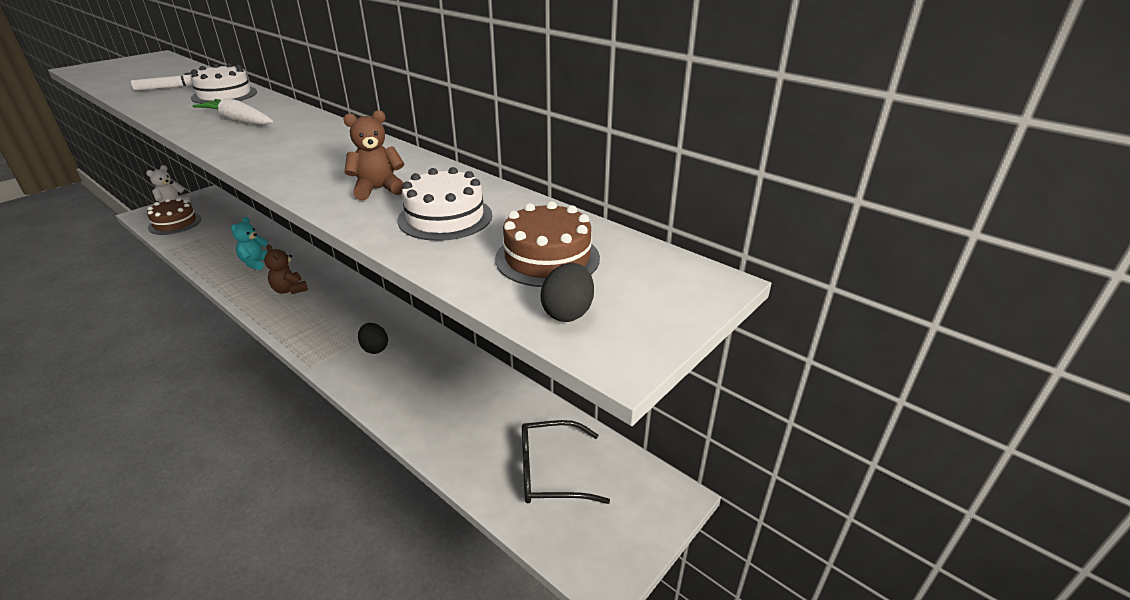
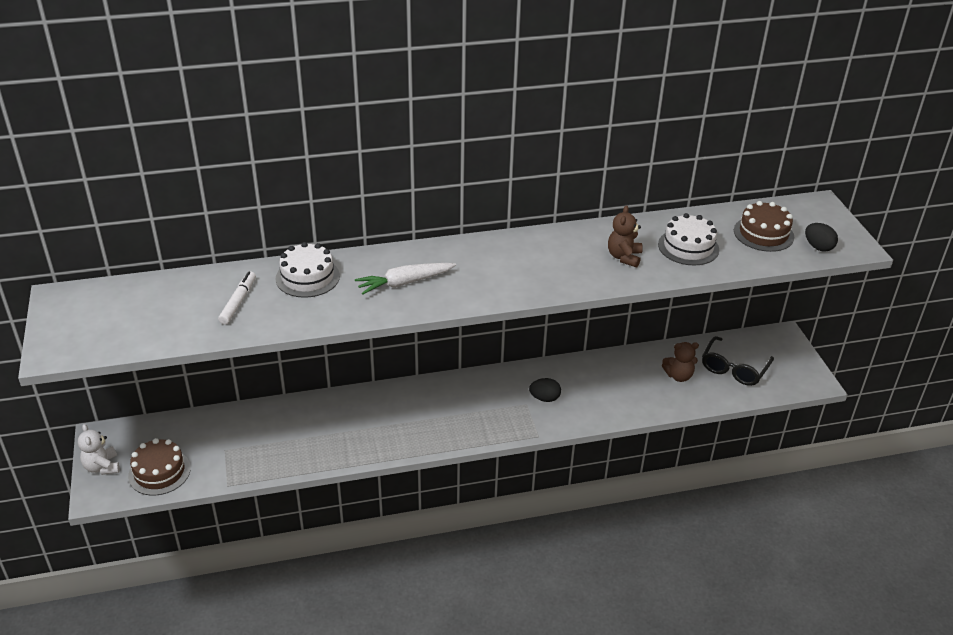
camera: 55 degrees left, 5 degrees up
turquoise teddy bear [231,217,268,270] -> none
brown teddy bear [264,245,308,294] -> brown teddy bear moved to [662,342,699,382]

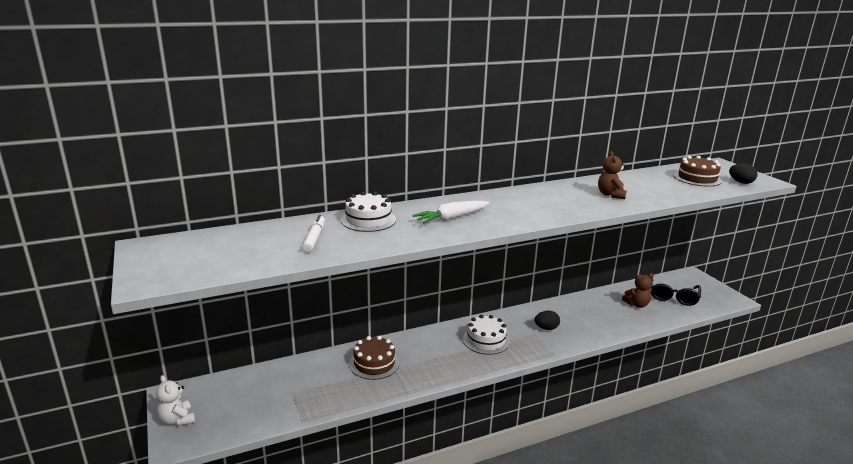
camera: 10 degrees left, 15 degrees down
brown cake [128,438,191,495] -> brown cake moved to [349,336,399,380]
white cake [658,213,719,266] -> white cake moved to [463,315,510,355]

